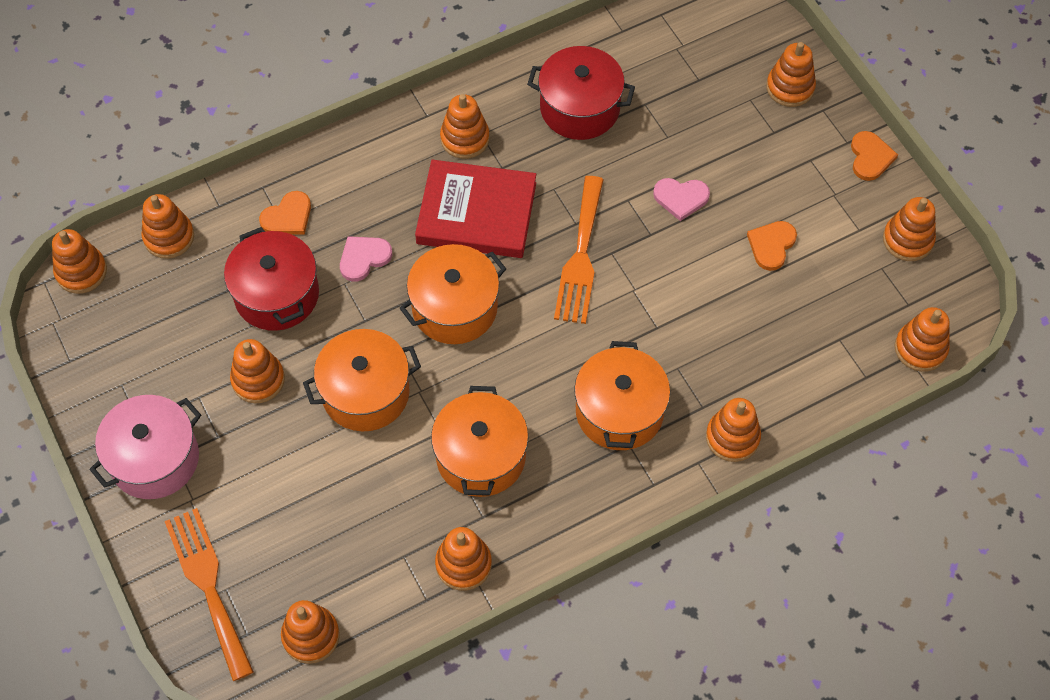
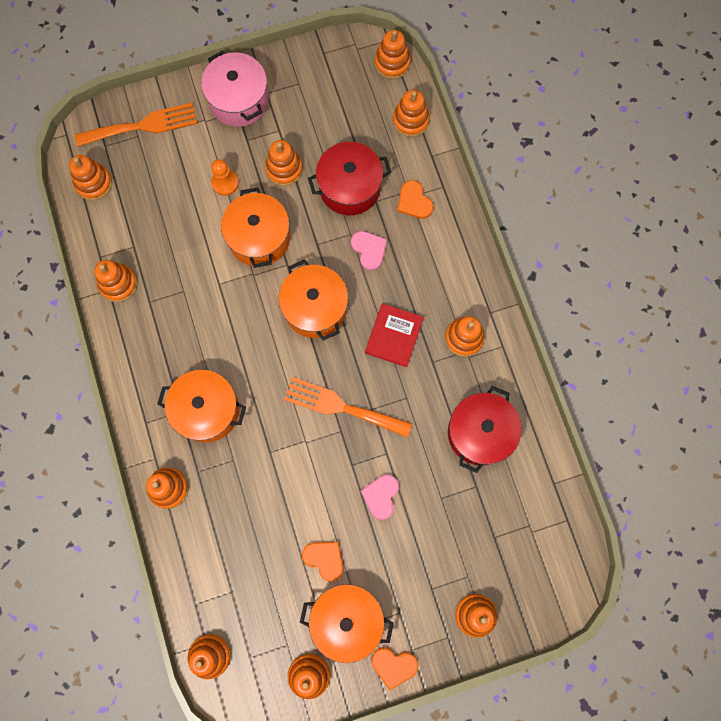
camera: 100 degrees right, 15 degrees up
red book [415,160,536,258] -> red book [365,303,424,367], size x0.64
orange pot [431,386,528,497] -> orange pot moved to [300,584,394,663]
none -> orange pawn [211,159,239,196]

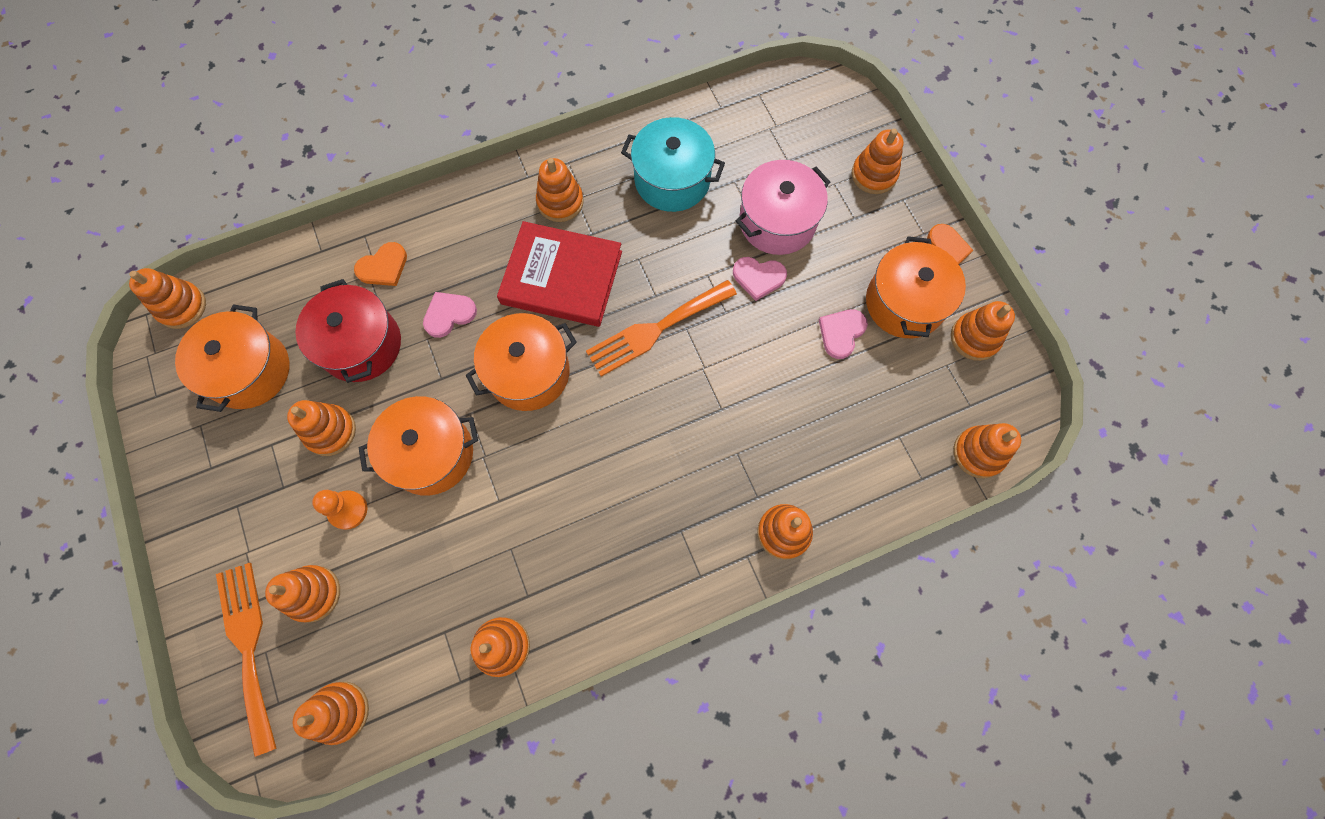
camera: 95 degrees left, 5 degrees down
orange pot [157,370,246,442] -> orange pot moved to [175,305,289,412]
pink pot [201,50,269,127] -> pink pot moved to [735,160,830,255]
orange fork [284,377,412,438] -> orange fork turned 45 degrees clockwise [586,280,737,377]
orange heart [302,542,343,582] -> pink heart [819,309,868,359]
red book [365,303,424,367] -> red book [497,221,622,327], size x1.57
orange stacking toy [393,90,430,137] -> orange stacking toy moved to [265,565,340,623]
red pot [448,386,522,473] -> turquoise pot [621,117,725,212]

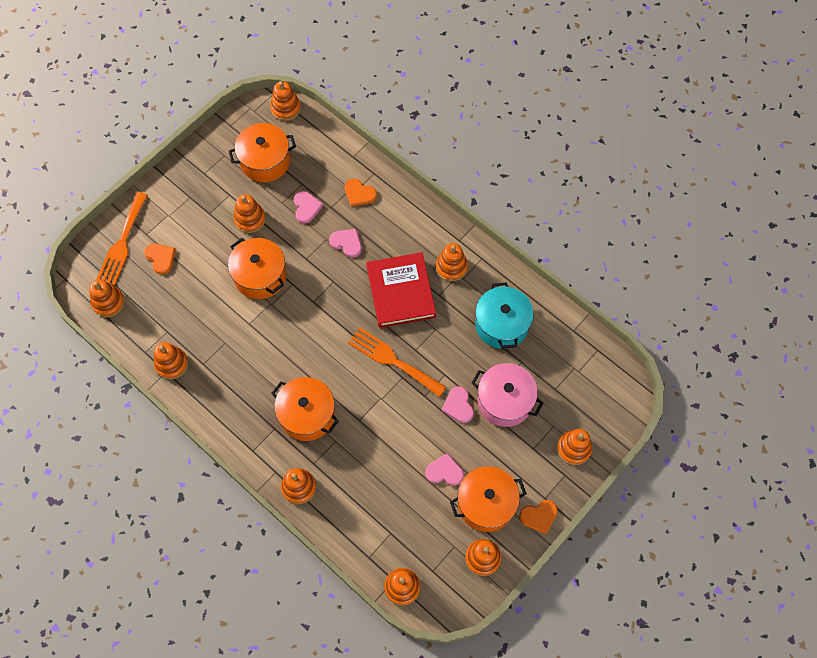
camera: 65 degrees right, 5 degrees down
orange fork [216,563,277,757] -> orange fork turned 150 degrees clockwise [96,192,148,286]
orange stacking toy [265,565,340,623] -> orange heart [144,243,176,274]
red pot [295,279,401,383] -> pink heart [294,191,323,223]
orange pawn [312,490,367,530] -> none
orange pot [465,313,577,411] -> orange pot moved to [271,377,339,441]

